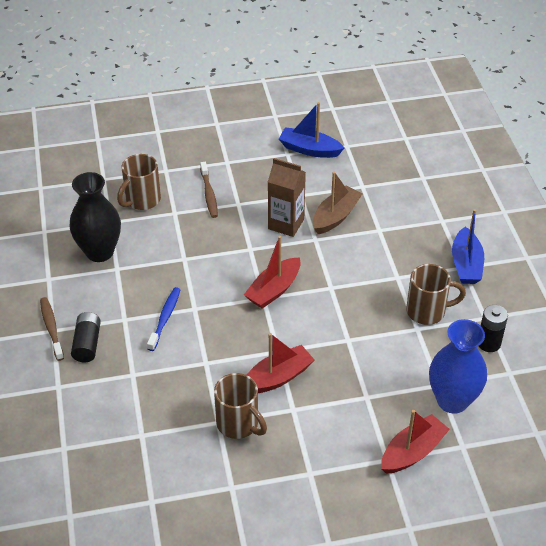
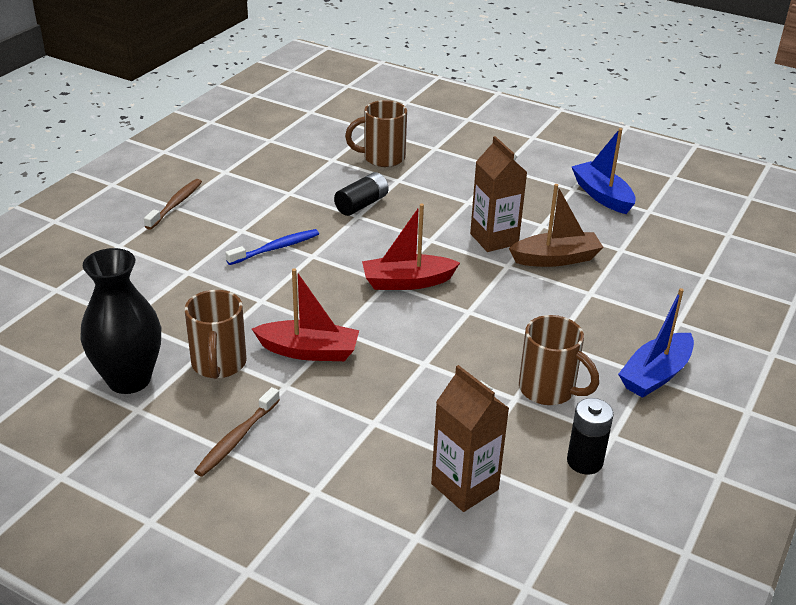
camera: 40 degrees right, 10 degrees down
black vase [70,172,121,262] -> black vase moved to [80,248,161,394]
black battery [71,312,101,362] -> black battery moved to [334,172,389,216]
brown toothbrush [200,162,218,218] -> brown toothbrush moved to [194,387,280,477]
red boat [381,410,450,474] -> none
blue vase [429,319,487,414] -> brown carton [431,365,509,512]

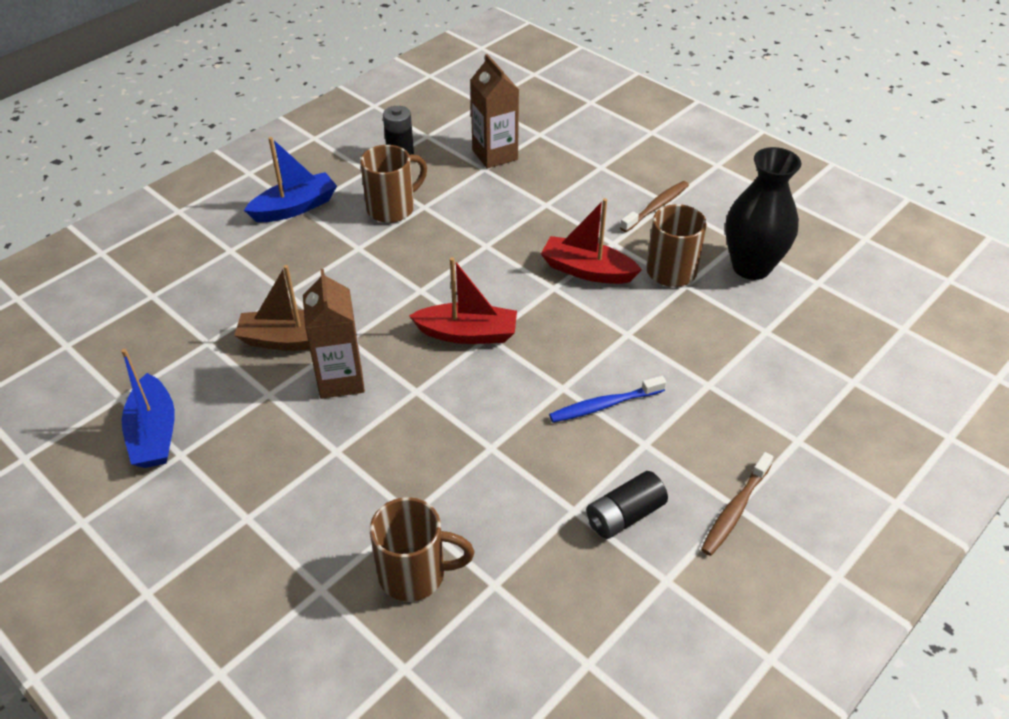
camera: 165 degrees left, 10 degrees up
black battery [334,172,389,216] -> black battery moved to [586,471,668,539]
brown mug [519,315,599,405] -> brown mug turned 90 degrees clockwise [360,145,427,223]

